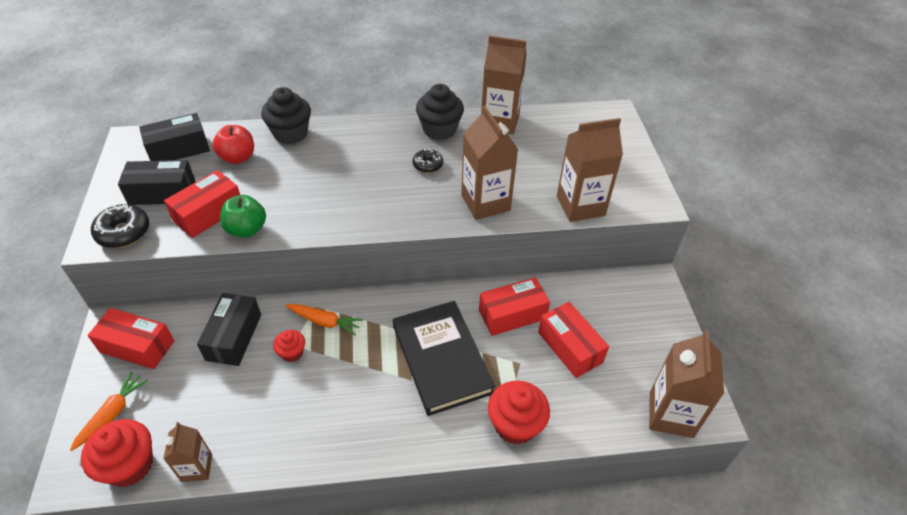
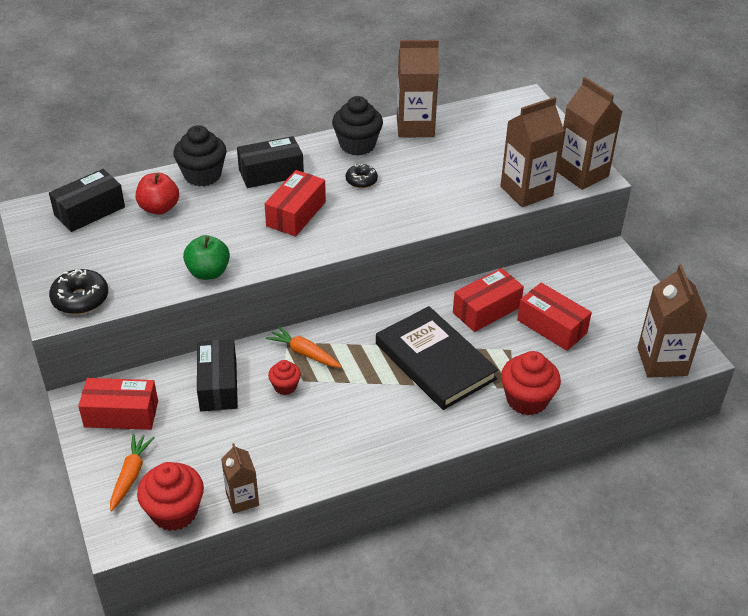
camera: 15 degrees left, 5 degrees down
black box [118,160,195,205] -> black box moved to [237,136,304,188]
red box [164,170,240,238] -> red box moved to [265,170,326,236]
orange carrot [285,304,363,335] -> orange carrot turned 150 degrees counterclockwise [266,326,341,368]
brown carton [461,106,518,220] -> brown carton moved to [557,77,622,190]

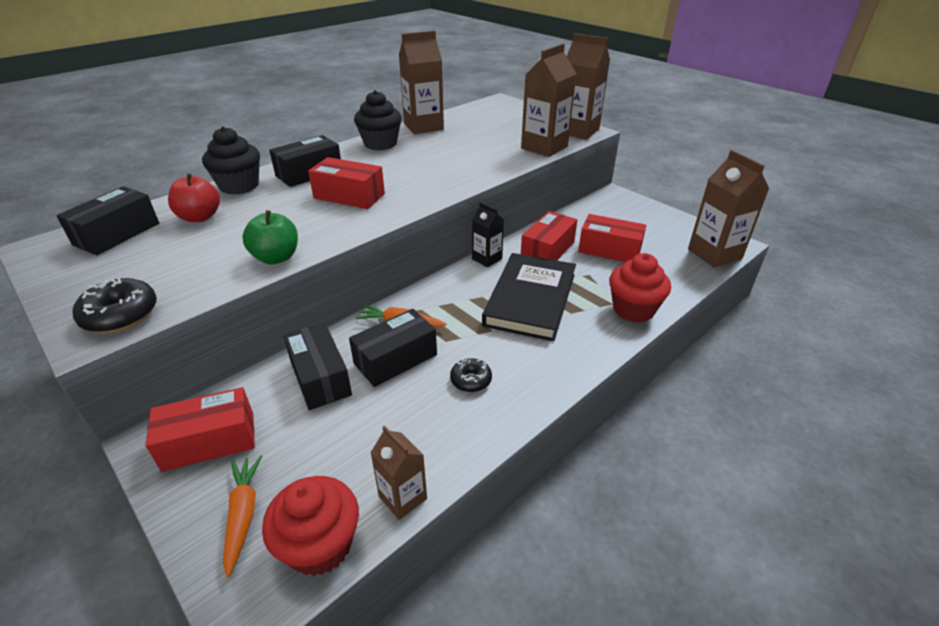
camera: 20 degrees left, 5 degrees down
red box [265,170,326,236] -> red box turned 75 degrees counterclockwise [308,157,385,209]
red cupcake [268,360,301,395] -> black box [349,309,437,387]
black donut [346,164,378,188] -> black donut moved to [450,358,492,392]
black book [376,306,498,410] -> black book turned 75 degrees clockwise [482,253,576,341]
none -> black carton [472,202,504,267]

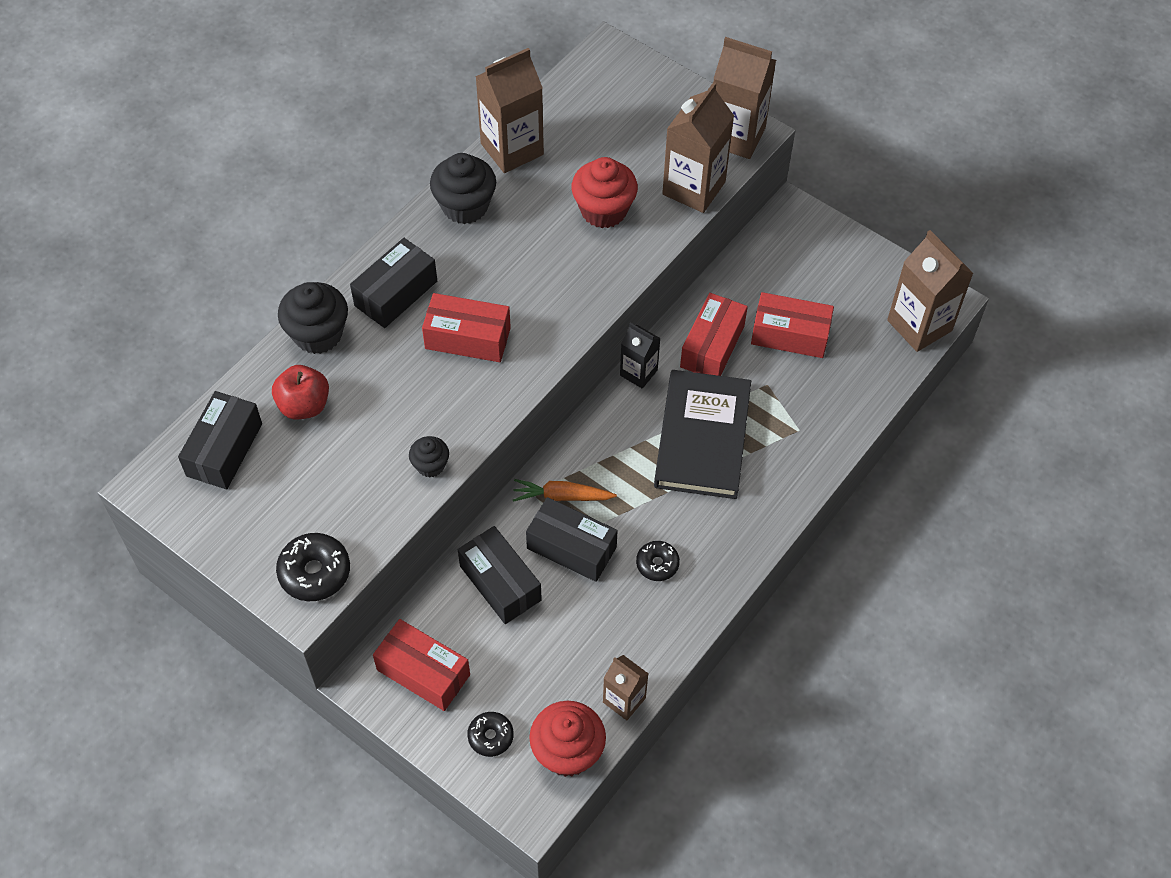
camera: 10 degrees left, 20 degrees up
red box [145,387,255,472] -> red box turned 60 degrees clockwise [373,619,470,711]
orange carrot [223,456,263,577] -> black donut [467,712,514,757]
green apple [242,210,298,264] -> black cupcake [409,436,449,478]
black box [349,309,437,387] -> black box turned 75 degrees clockwise [526,497,618,582]
red cupcake [609,253,671,323] -> red cupcake moved to [571,157,638,228]

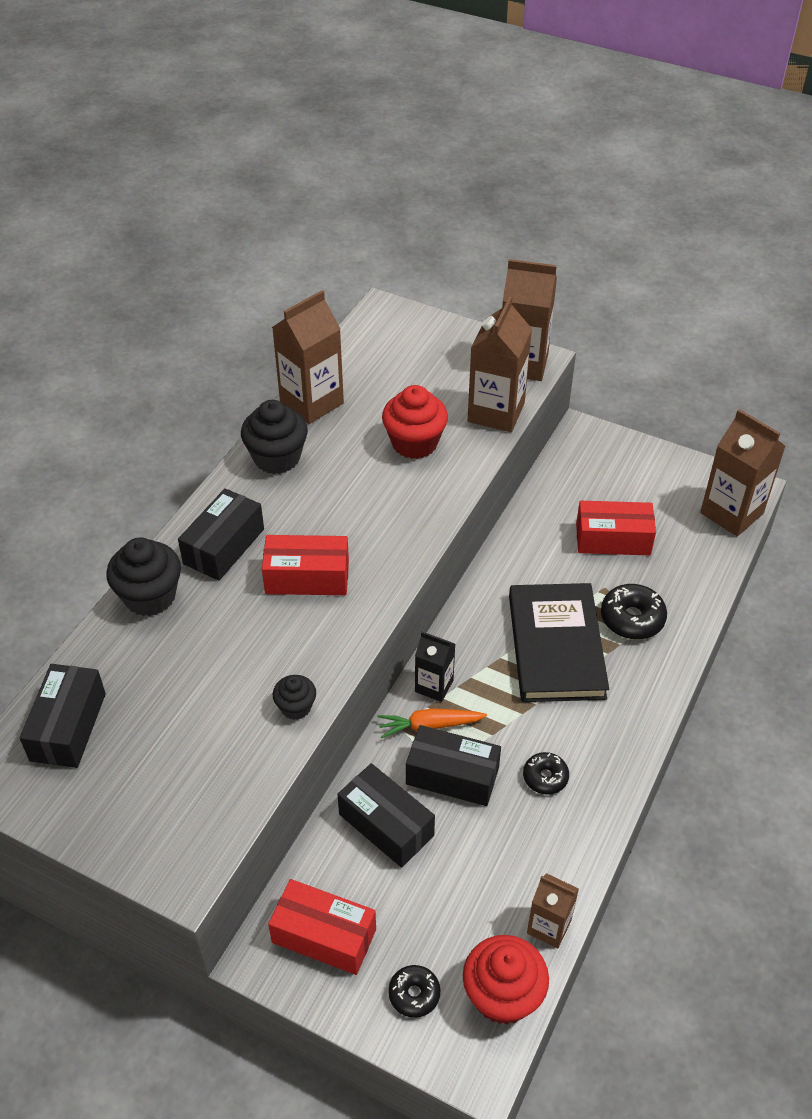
camera: 10 degrees left, 10 degrees down
red apple [272,365,329,419] -> none
black donut [276,533,350,601] -> black donut moved to [601,584,667,640]
black carton [620,323,661,389] -> black carton moved to [415,632,455,702]
red box [680,293,748,376] -> none

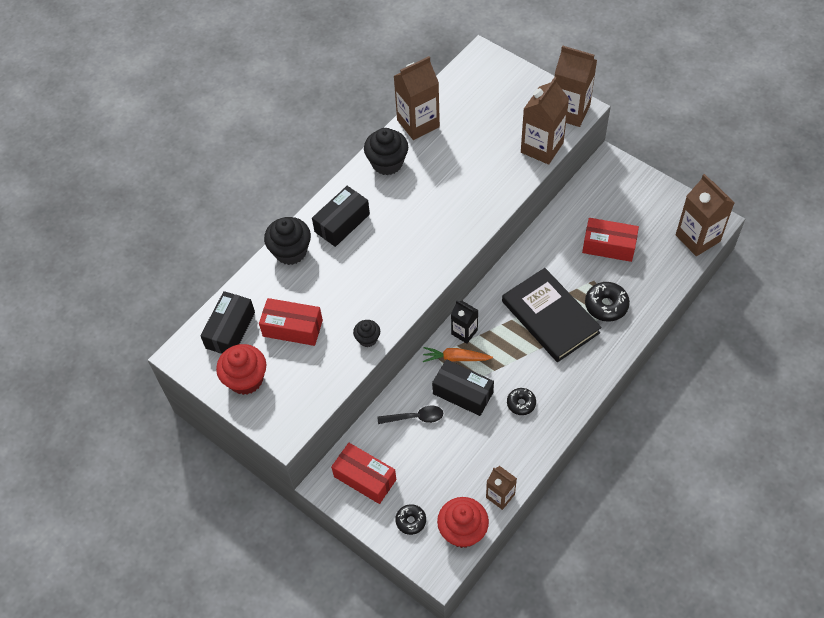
camera: 15 degrees right, 10 degrees up
red box [262,535,349,595] -> red box moved to [259,298,323,346]
black box [337,763,435,868] -> black spoon [378,406,443,424]
red cupcake [382,385,448,459] -> red cupcake moved to [216,344,266,395]
black book [509,583,609,702] -> black book turned 45 degrees counterclockwise [502,268,602,362]

